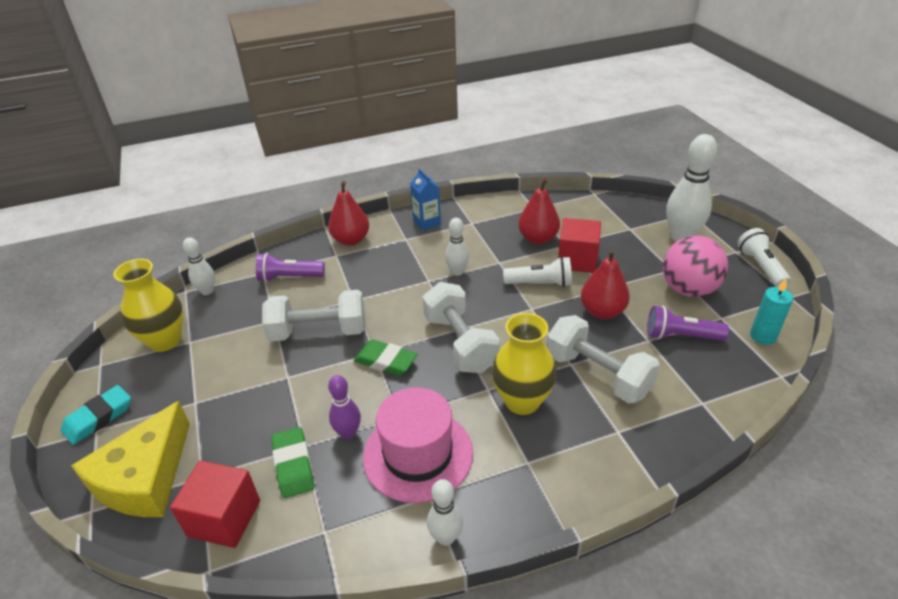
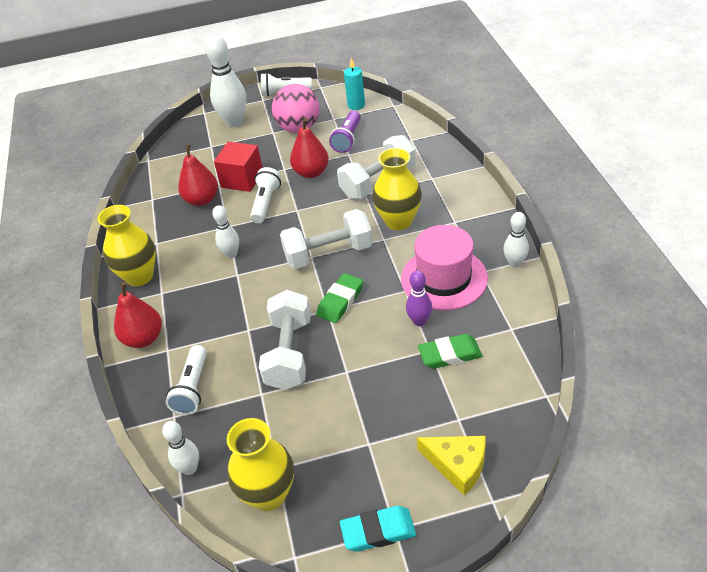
camera: 80 degrees left, 5 degrees up
turquoise eraser [61,385,131,445] -> turquoise eraser turned 60 degrees counterclockwise [340,506,416,552]
yellow cheese [71,401,190,517] -> yellow cheese [417,436,485,495], size x0.64
red cube [170,460,260,548] -> none
purple flashlight [256,253,325,282] -> white flashlight [166,345,207,415]
blue carton [410,168,441,231] -> yellow vase [98,205,156,286]

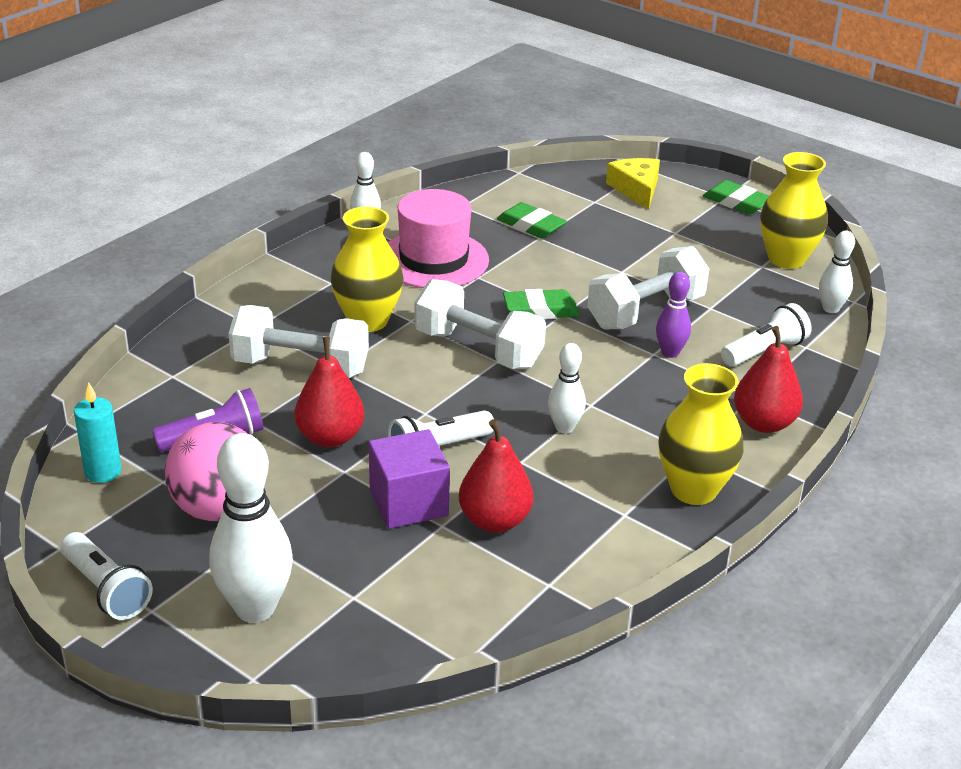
camera: 135 degrees left, 10 degrees down
red cube [214,142,263,192] -> purple cube [369,429,450,529]
turquoise eraser [340,506,416,552] -> green eraser [703,180,769,214]
purple bowling pin [406,270,432,326] -> purple bowling pin moved to [656,272,691,358]

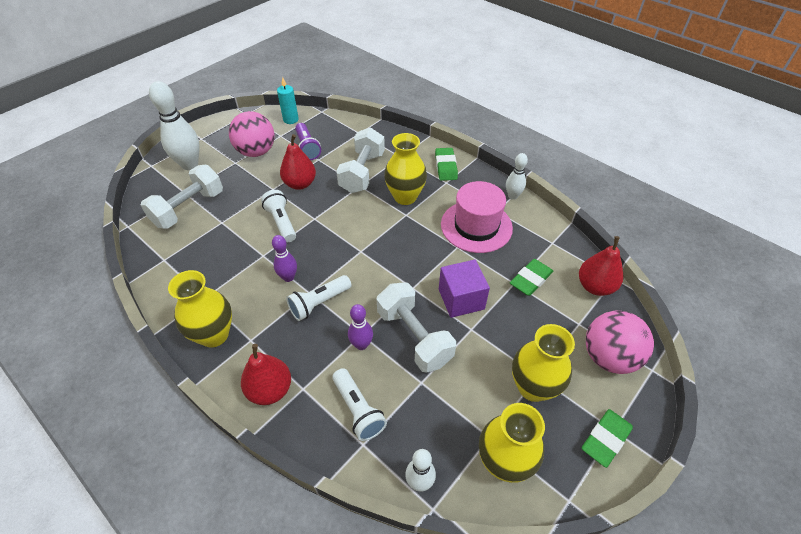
camera: 95 degrees right, 15 degrees up
white flashlight [61,532,153,620] -> white flashlight moved to [286,275,352,321]
purple cube [369,429,450,529] -> purple cube moved to [439,259,490,318]
white dumbbell [415,279,546,369] -> white dumbbell moved to [141,165,223,229]
red pear [459,419,533,532] -> red pear moved to [579,236,624,296]
green eraser [503,289,580,320] -> green eraser moved to [435,148,458,181]
white bowling pin [548,343,586,434] -> purple bowling pin [272,235,297,282]
yellow cheese [606,158,660,209] -> pink ball [586,311,654,374]
none -> yellow vase [512,324,575,402]

